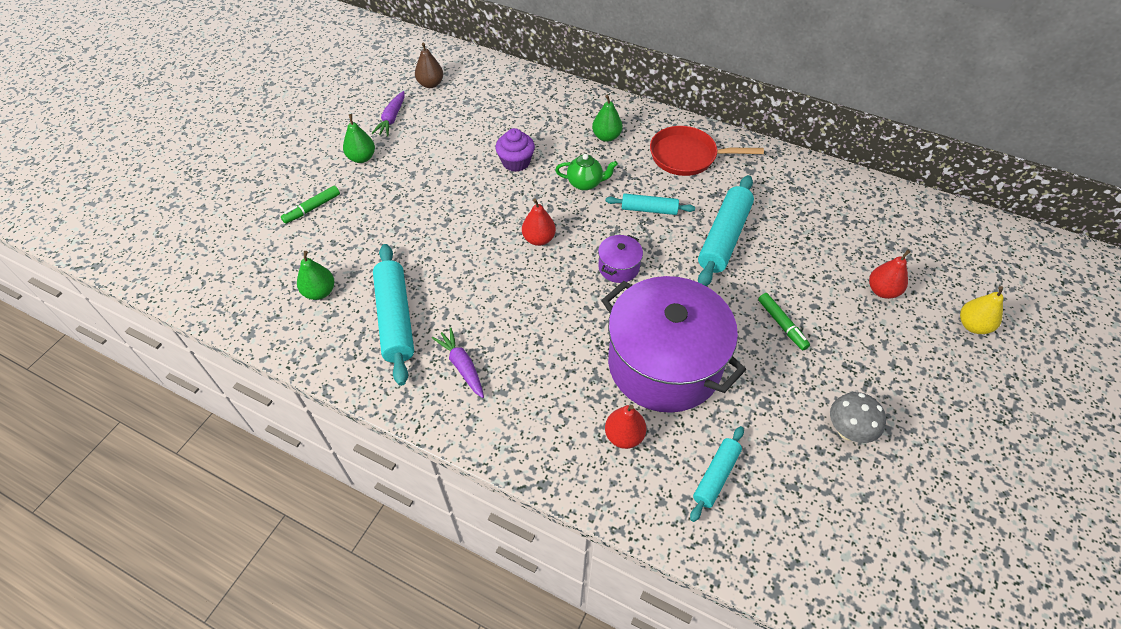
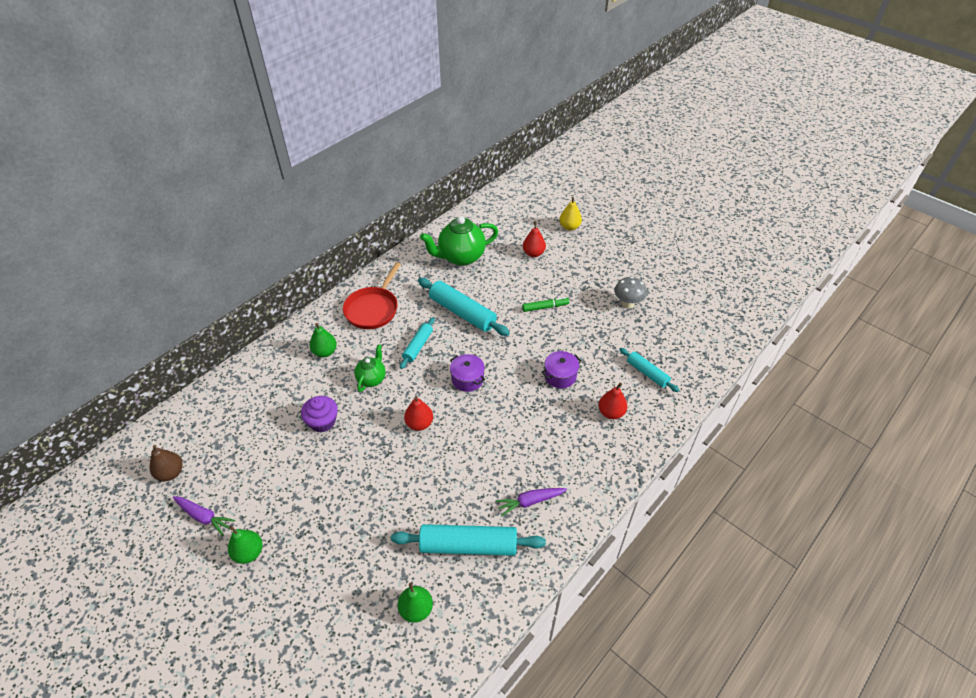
camera: 75 degrees left, 5 degrees down
green marker [281,186,340,224] -> none
purple pot [601,276,746,413] -> purple pot [542,351,581,388], size x0.40
none -> green teapot [420,216,498,266]

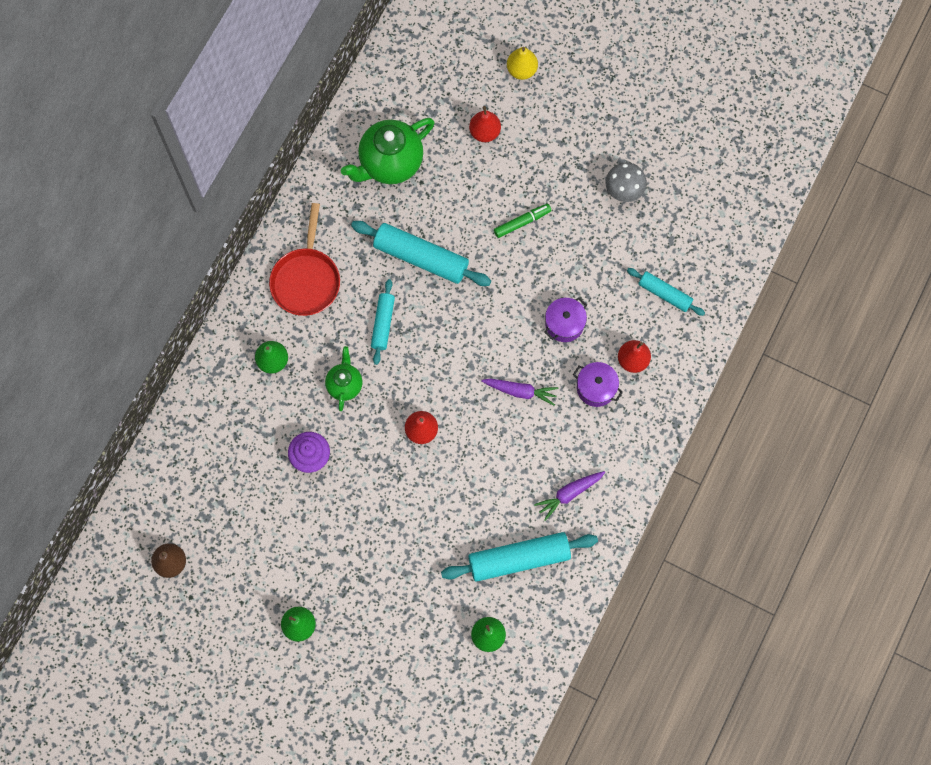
camera: 15 degrees left, 25 degrees up
purple carrot [173,496,235,536] -> purple carrot moved to [481,379,558,406]
purple pot [450,354,485,392] -> purple pot moved to [573,362,623,407]

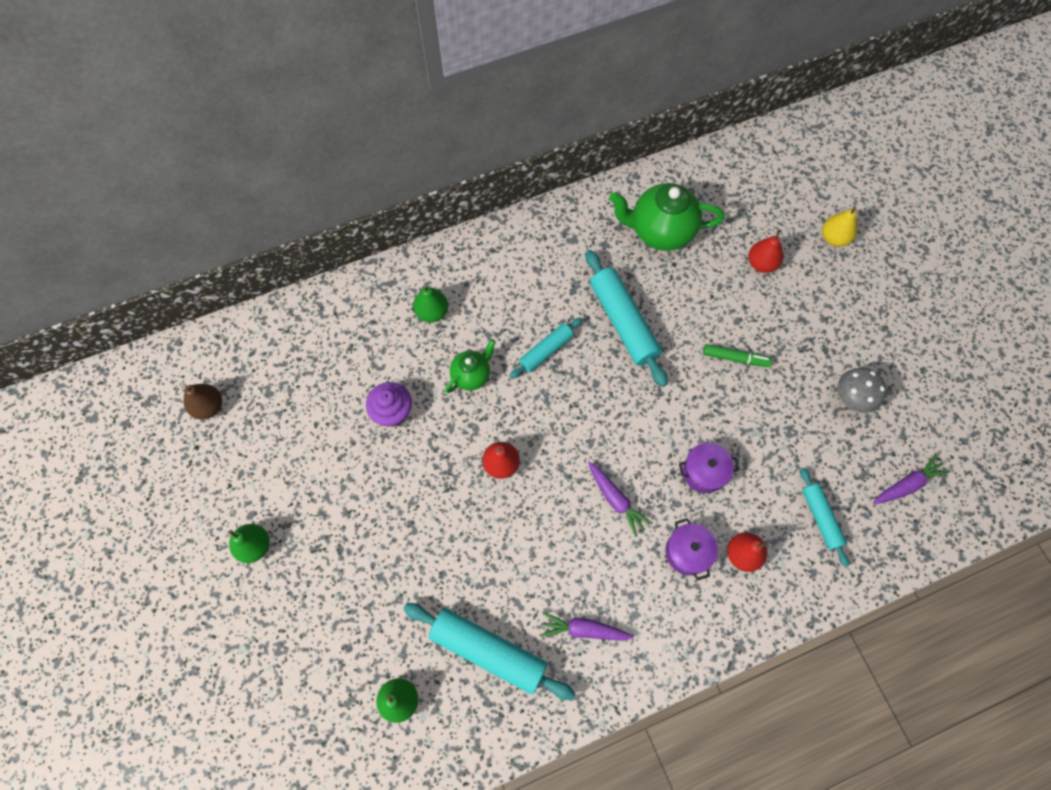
camera: 40 degrees right, 5 degrees down
red pan [269,203,340,316] -> none
none -> purple carrot [873,454,950,504]

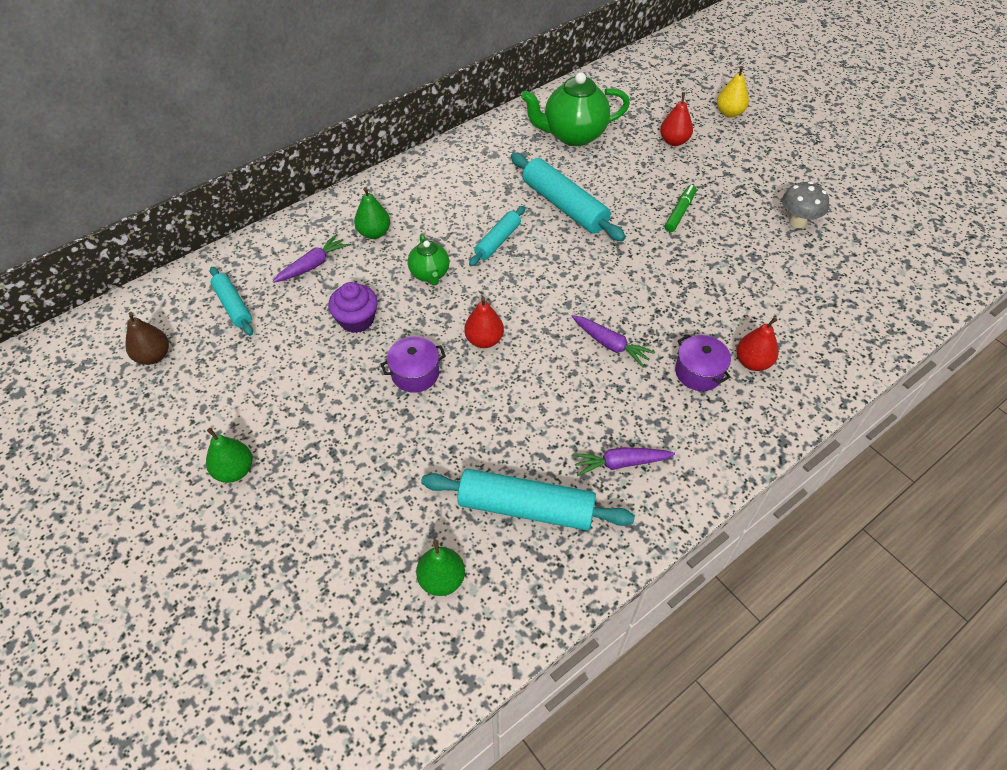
camera: 15 degrees left, 15 degrees down
green teapot [445,339,496,393] -> green teapot turned 135 degrees clockwise [408,234,450,286]
purple pot [679,443,739,493] -> purple pot moved to [381,336,446,393]
green marker [703,344,772,367] -> green marker turned 60 degrees counterclockwise [665,185,696,232]
turquoise rolling pin [800,468,849,567] -> turquoise rolling pin moved to [210,267,253,336]
purple carrot [873,454,950,504] -> purple carrot moved to [273,234,349,283]

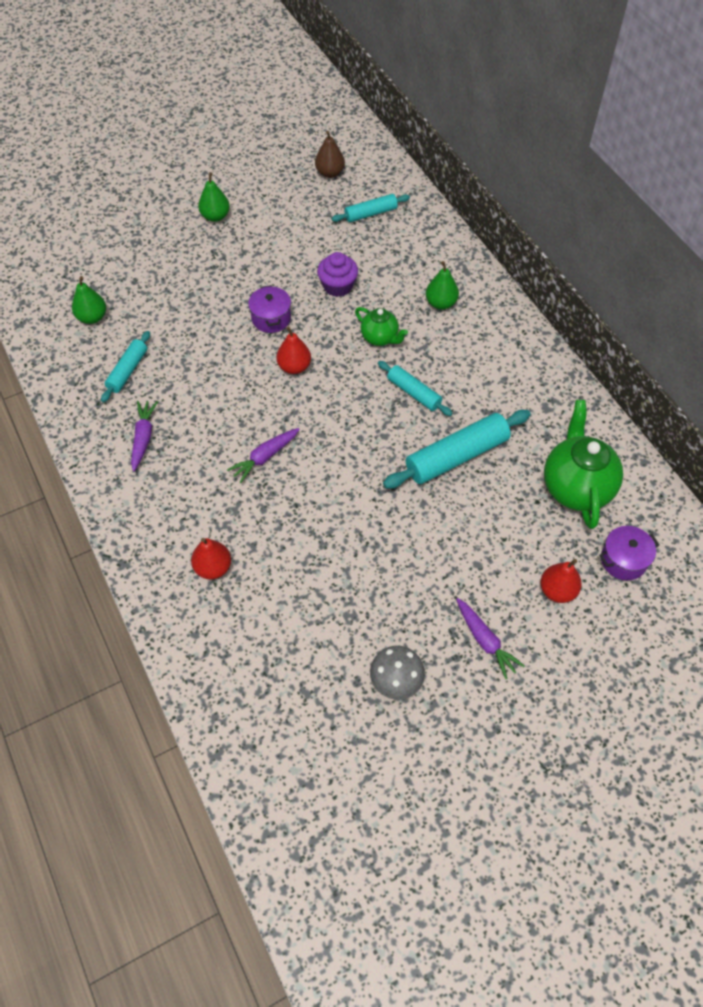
camera: 100 degrees right, 5 degrees up
purple carrot [273,234,349,283] -> purple carrot moved to [456,598,525,679]
green teapot [408,234,450,286] -> green teapot turned 135 degrees counterclockwise [355,307,408,346]
turquoise rolling pin [421,469,635,531] -> turquoise rolling pin [101,331,150,402], size x0.58
green marker [665,185,696,232] -> none
purple pot [675,334,731,391] -> purple pot moved to [599,526,660,580]
yellow pear [717,66,749,117] -> none

